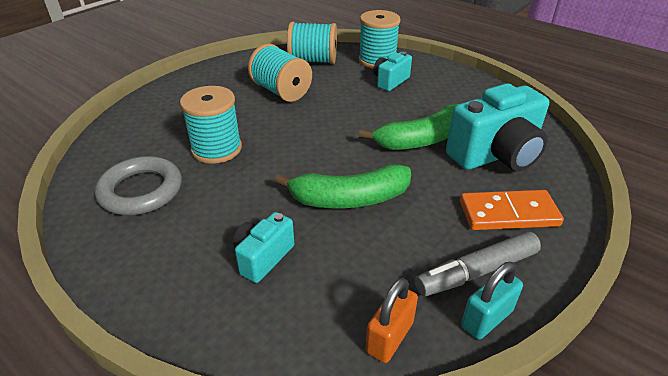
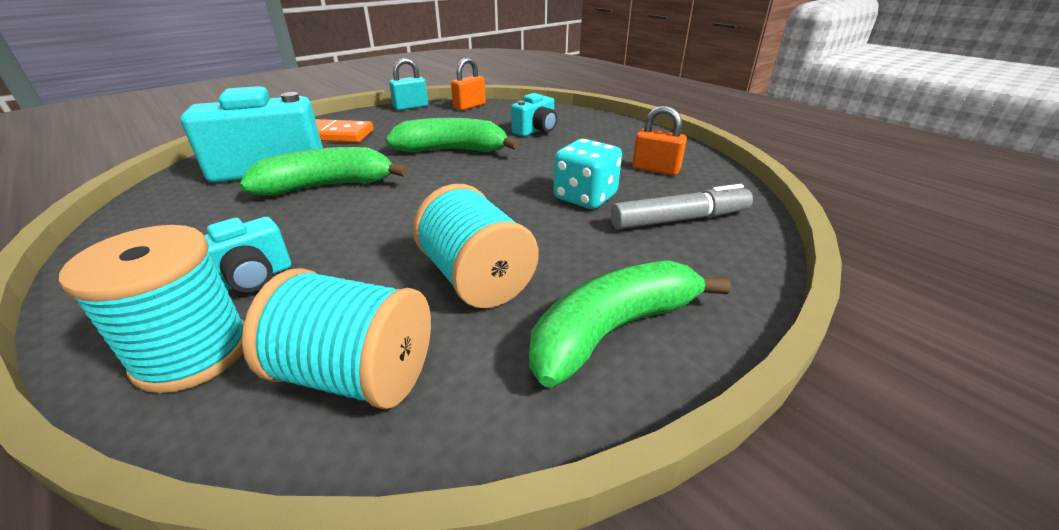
camera: 170 degrees left, 5 degrees down
grey ring [95,156,182,215] -> orange padlock [632,106,687,176]
turquoise spool [180,86,242,164] -> turquoise dice [554,139,622,209]
grey marker [415,231,541,297] -> grey marker moved to [611,184,753,230]
none -> green banana [529,260,731,387]

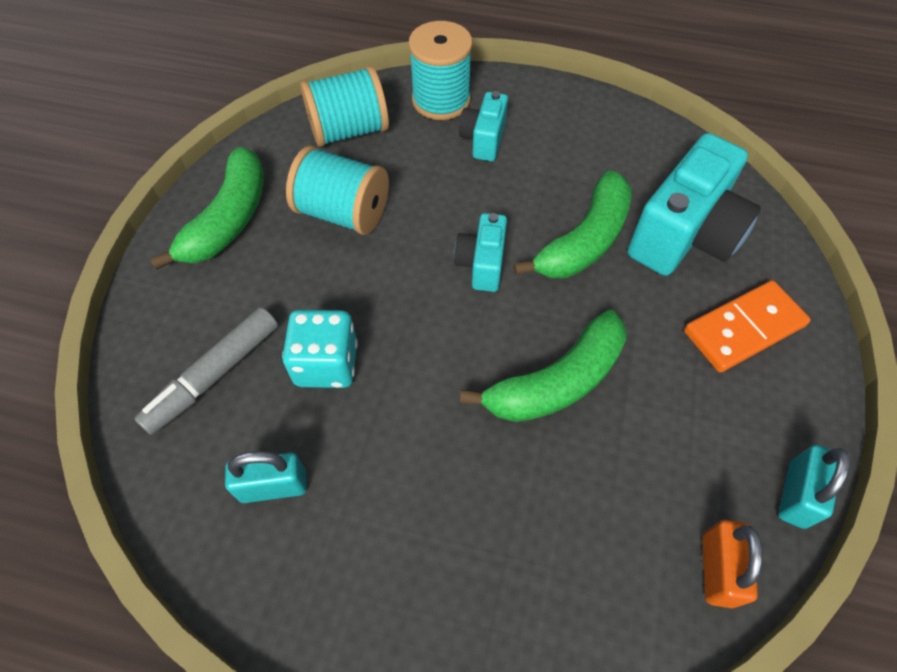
camera: 145 degrees right, 25 degrees up
turquoise camera [511,93,557,136] -> turquoise camera moved to [454,213,507,292]
orange padlock [632,106,687,176] -> turquoise padlock [225,451,307,503]

